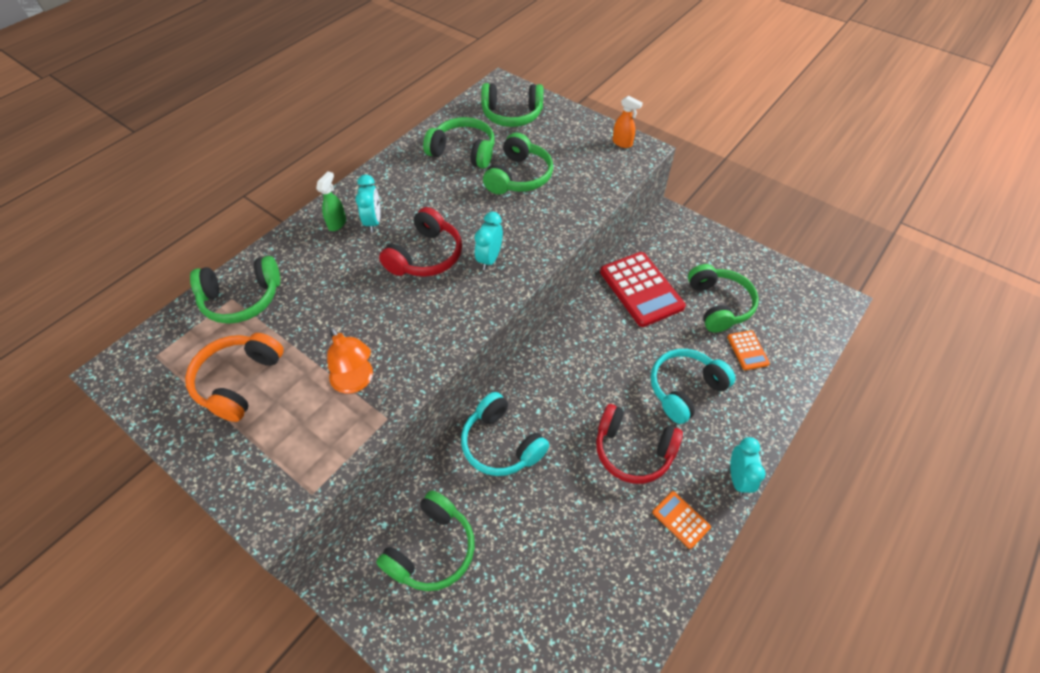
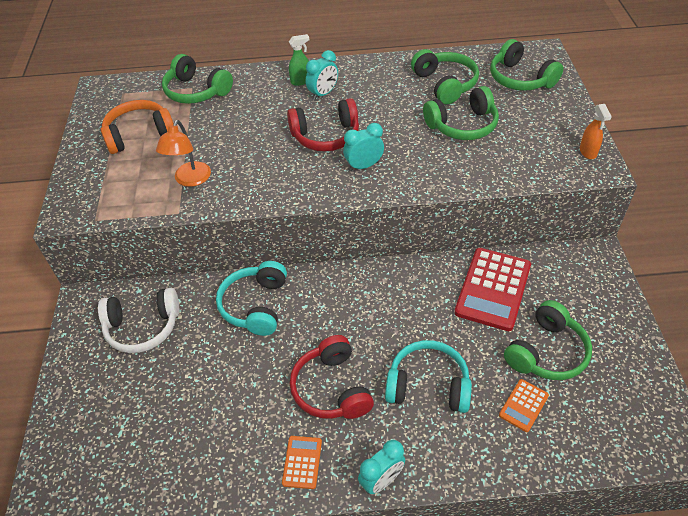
camera: 50 degrees right, 5 degrees down
green headphones [376,490,475,591] -> white headphones [98,288,179,353]

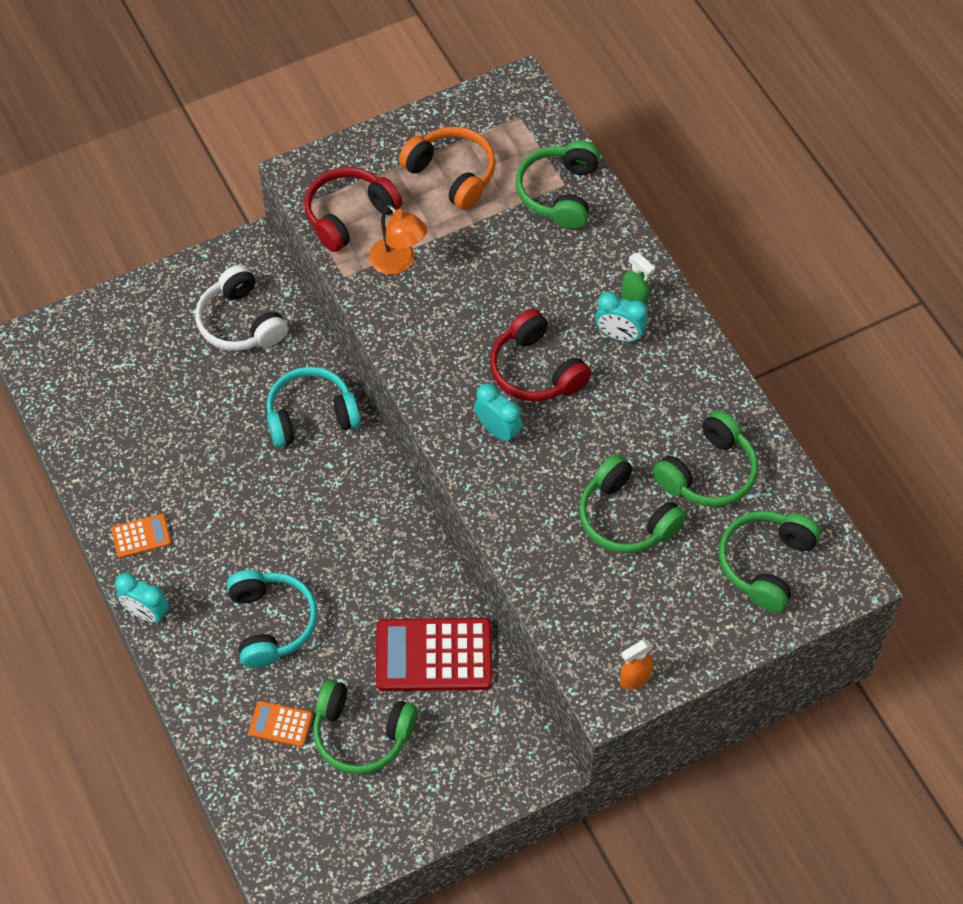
camera: 65 degrees right, 10 degrees up
orange lamp [156,120,211,187] -> orange lamp turned 120 degrees counterclockwise [369,204,427,275]
red headphones [290,335,374,419] -> red headphones moved to [304,167,402,252]

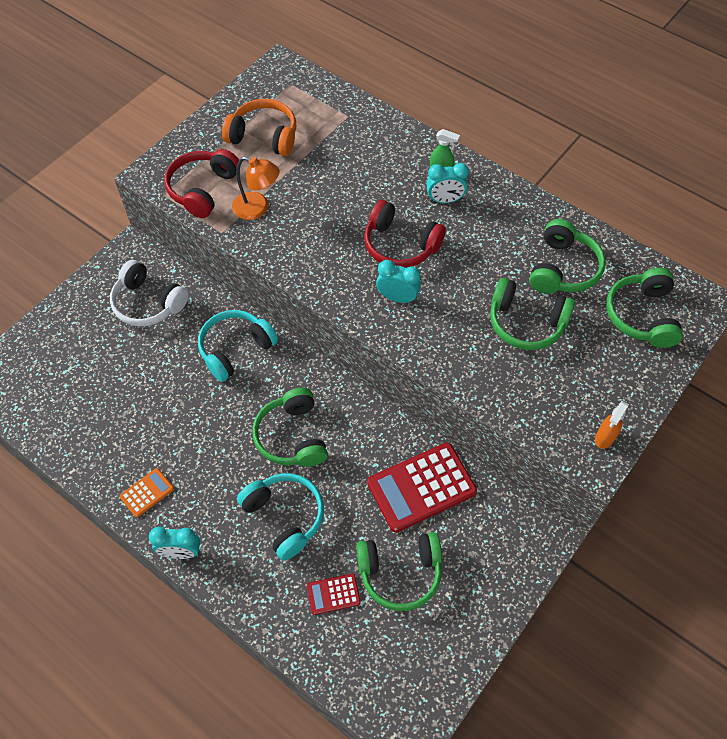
camera: 25 degrees left, 0 degrees up
orange calculator [248,701,313,747] -> red calculator [307,574,361,615]
green headphones [516,140,600,229] -> green headphones moved to [252,388,328,467]

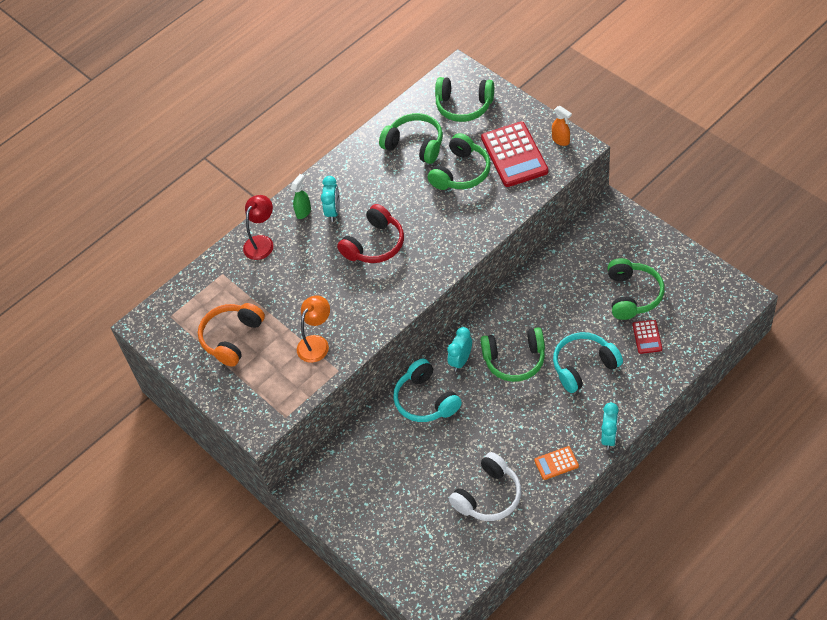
camera: 75 degrees left, 5 degrees down
white headphones [110,260,189,326] -> white headphones moved to [449,452,521,521]
orange calculator [120,468,174,518] -> orange calculator turned 75 degrees counterclockwise [534,446,579,480]
red headphones [164,149,239,218] -> none
red calculator [367,443,477,533] -> red calculator moved to [481,122,548,187]
turquoise clock [376,260,421,303] -> turquoise clock moved to [447,327,472,371]
none -> red lamp [243,195,274,260]

